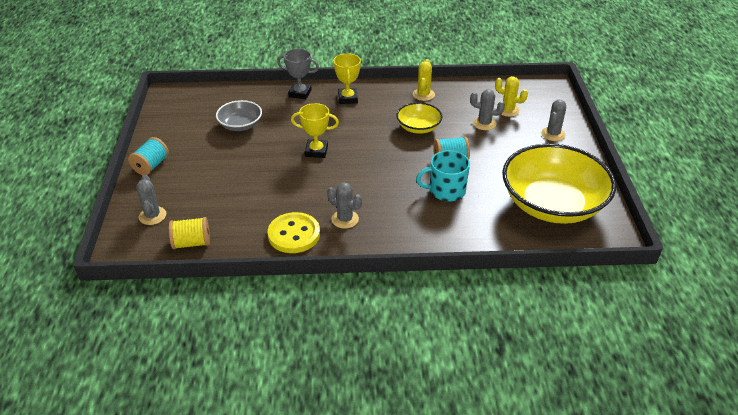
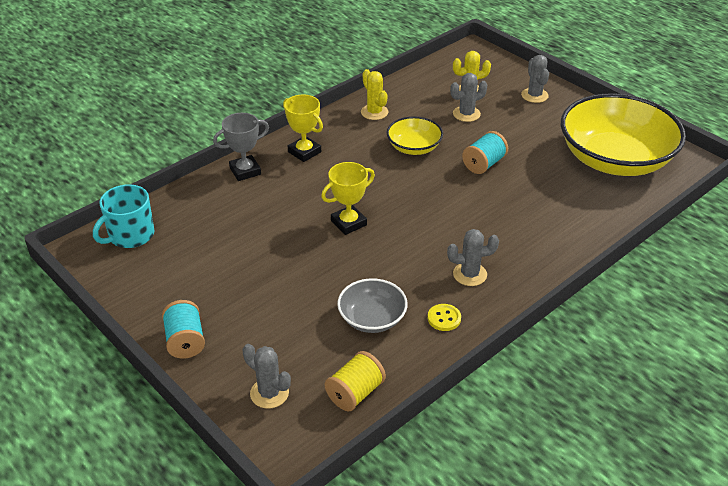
camera: 40 degrees left, 0 degrees up
grey bowl [216,100,262,131] -> grey bowl moved to [337,278,408,333]
yellow button [268,212,320,253] -> yellow button [428,304,461,331], size x0.50
turquoise mug [416,150,470,202] -> turquoise mug moved to [93,184,155,248]

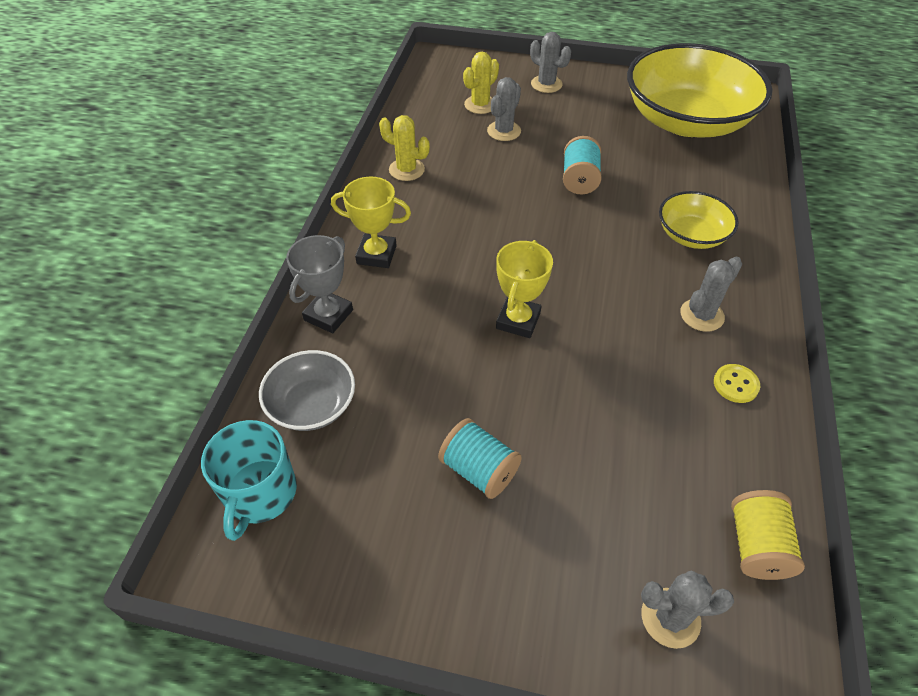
camera: 35 degrees left, 10 degrees up
turquoise spool [162,300,205,359] -> turquoise spool moved to [438,418,522,499]
grey bowl [337,278,408,333] -> grey bowl moved to [259,350,355,431]
yellow bowl [386,116,443,155] -> yellow bowl moved to [659,191,739,249]

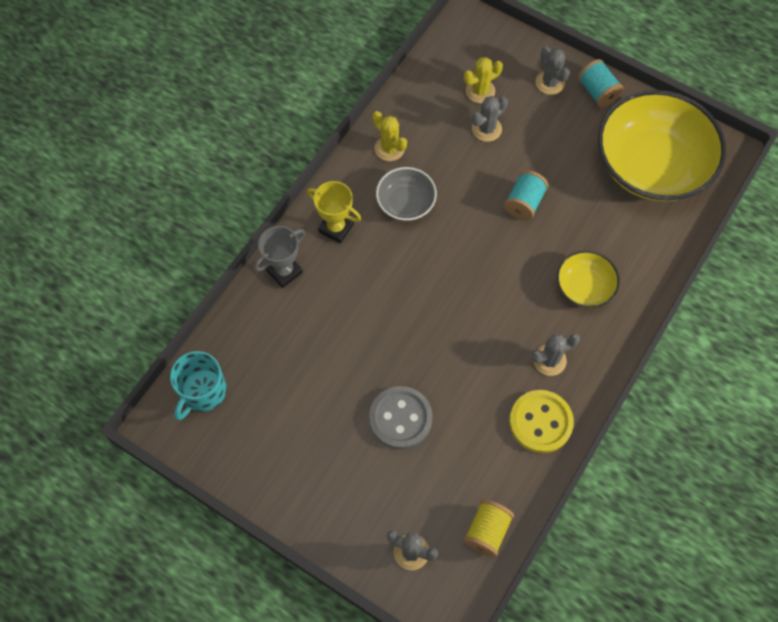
camera: 20 degrees right, 15 degrees up
grey bowl [259,350,355,431] -> grey bowl moved to [376,167,437,221]
turquoise spool [438,418,522,499] -> turquoise spool moved to [578,59,624,107]
yellow trophy [496,240,553,338] -> none
yellow button [714,364,760,403] -> yellow button [509,390,574,453], size x1.99
none -> grey button [369,386,433,449]

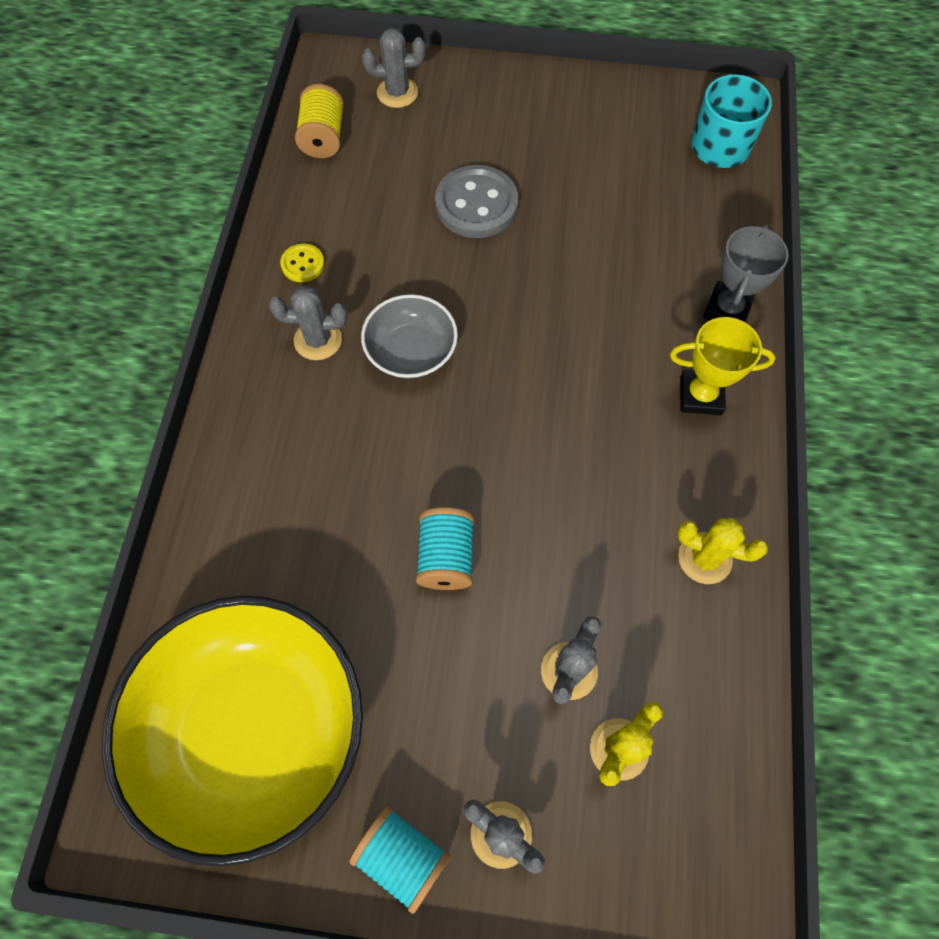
camera: 155 degrees right, 0 degrees up
grey bowl [376,167,437,221] -> grey bowl moved to [361,294,458,379]
yellow button [509,390,574,453] -> yellow button [280,243,324,282], size x0.50
grey cactus [531,334,580,376] -> grey cactus turned 45 degrees clockwise [269,286,347,360]
yellow bowl [557,250,620,308] -> none

